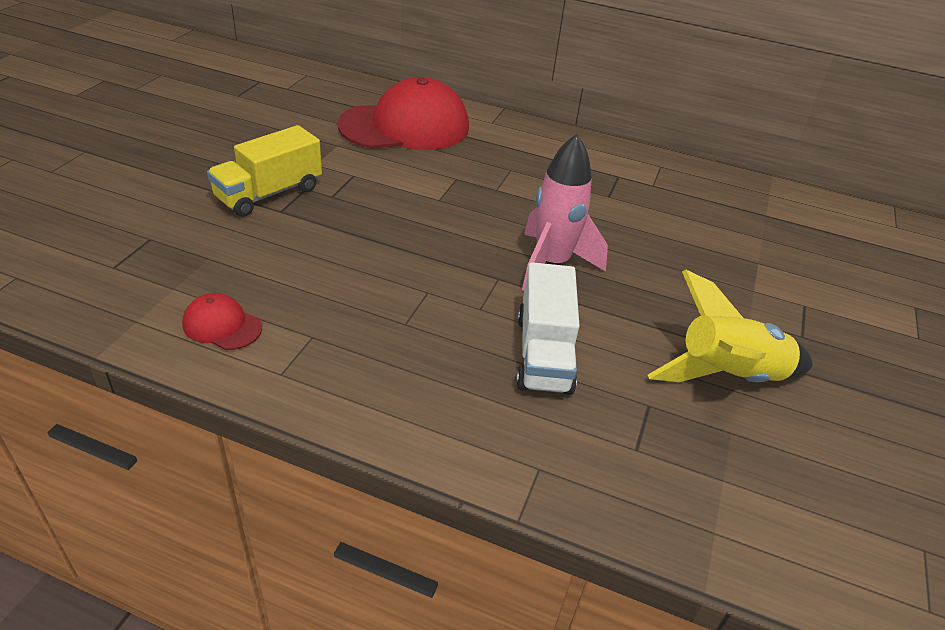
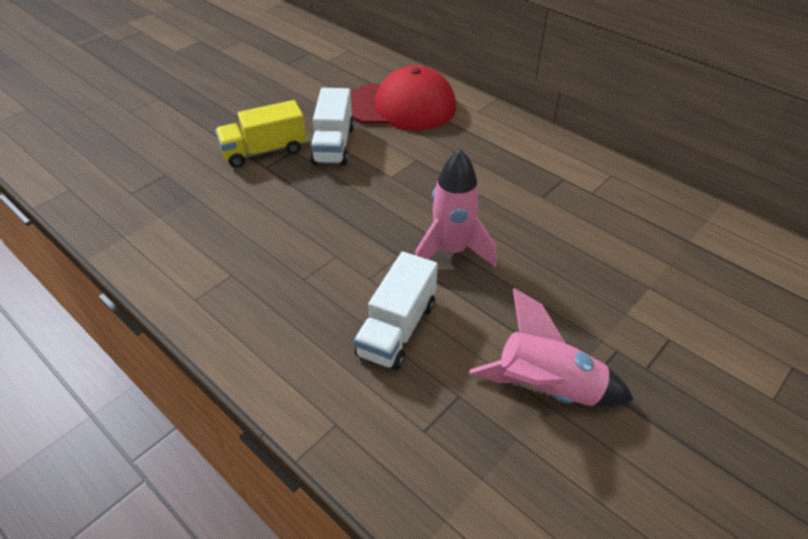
camera: 25 degrees right, 5 degrees up
red cap [182,293,262,350] -> none
yellow rocket [648,270,813,383] -> pink rocket [469,288,634,407]
none -> white truck [310,88,354,165]

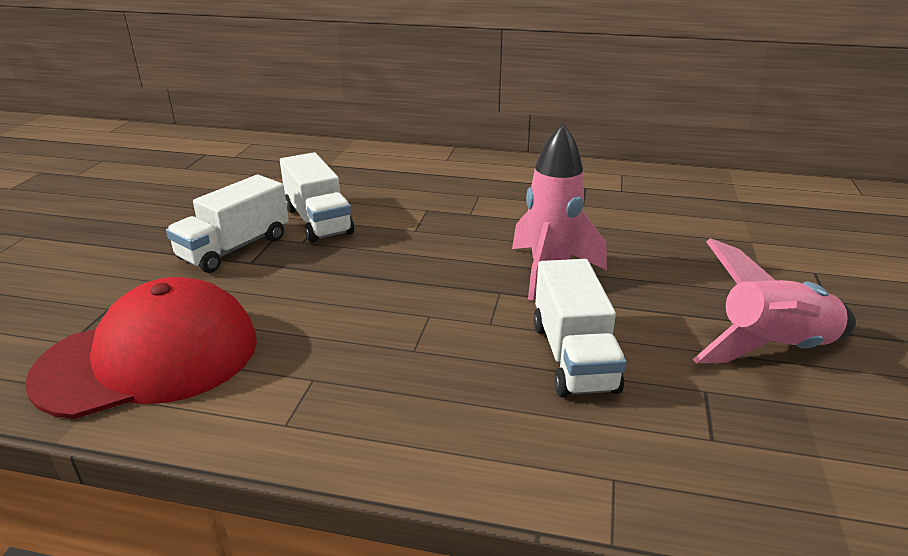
camera: 30 degrees left, 15 degrees down
yellow truck [215,100,307,168] -> white truck [166,175,289,273]
red cap [351,65,456,130] -> red cap moved to [25,277,257,419]

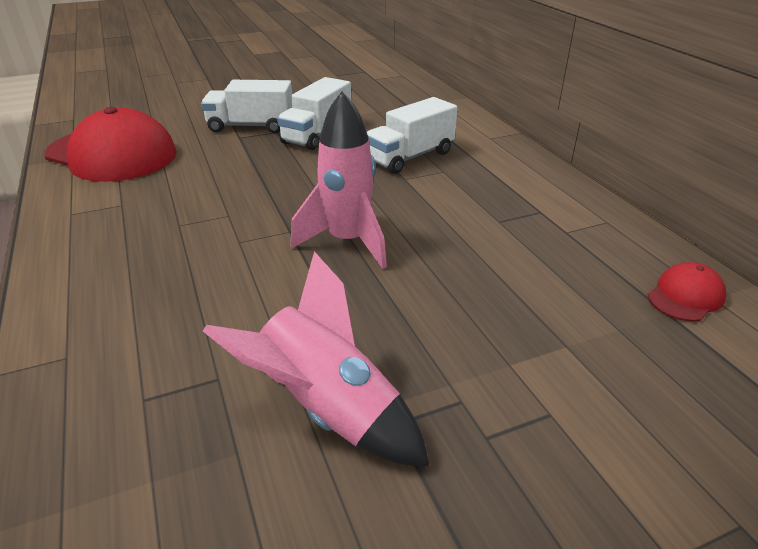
camera: 55 degrees right, 5 degrees up
white truck [533,259,626,397] -> white truck moved to [367,97,458,174]
none -> red cap [648,262,726,322]

